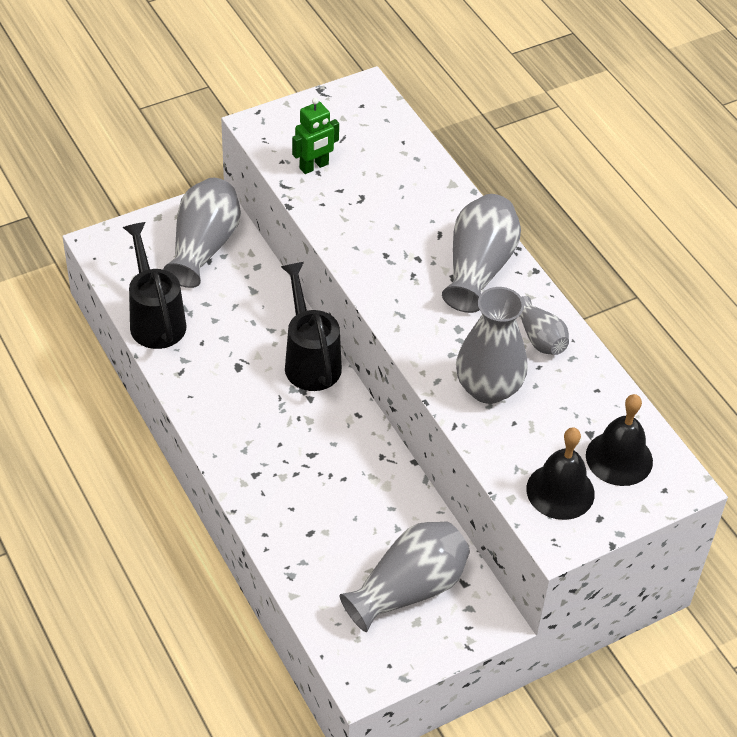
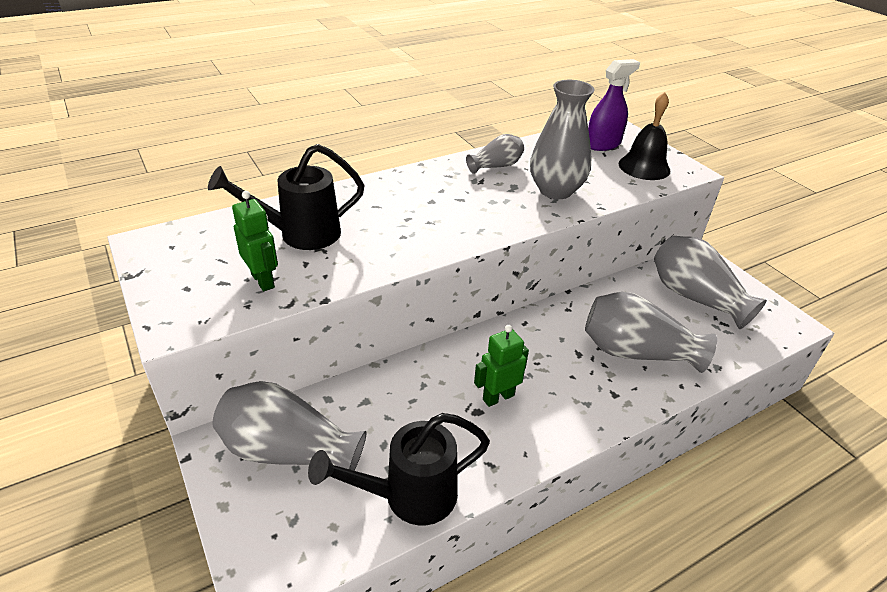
camera: 90 degrees left, 10 degrees down
black watering can [281,262,342,391] -> black watering can moved to [208,144,365,250]
grey vase [442,194,521,313] -> grey vase moved to [585,292,717,373]
black bell [586,394,653,486] -> purple spray bottle [588,59,640,151]
none -> green robot [474,325,529,407]

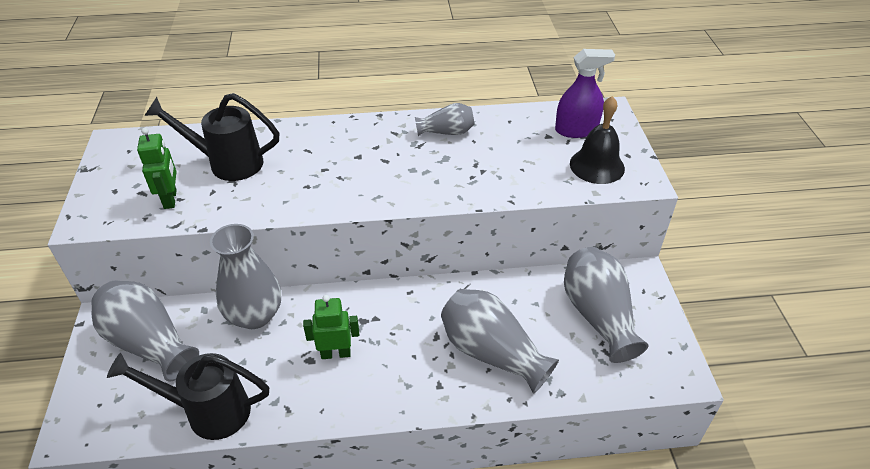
camera: 25 degrees right, 5 degrees up
grey vase [530,80,594,199] -> grey vase moved to [210,224,281,329]

